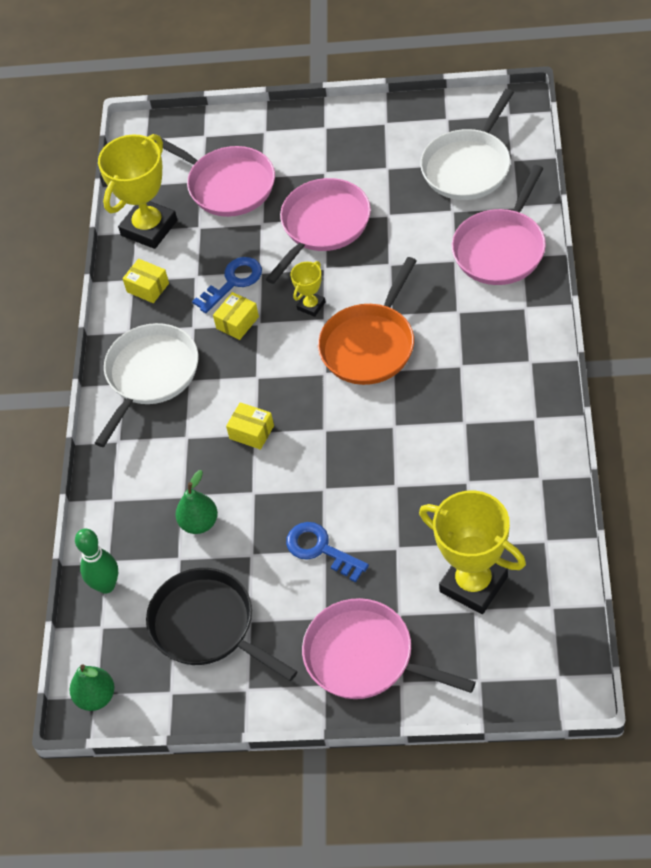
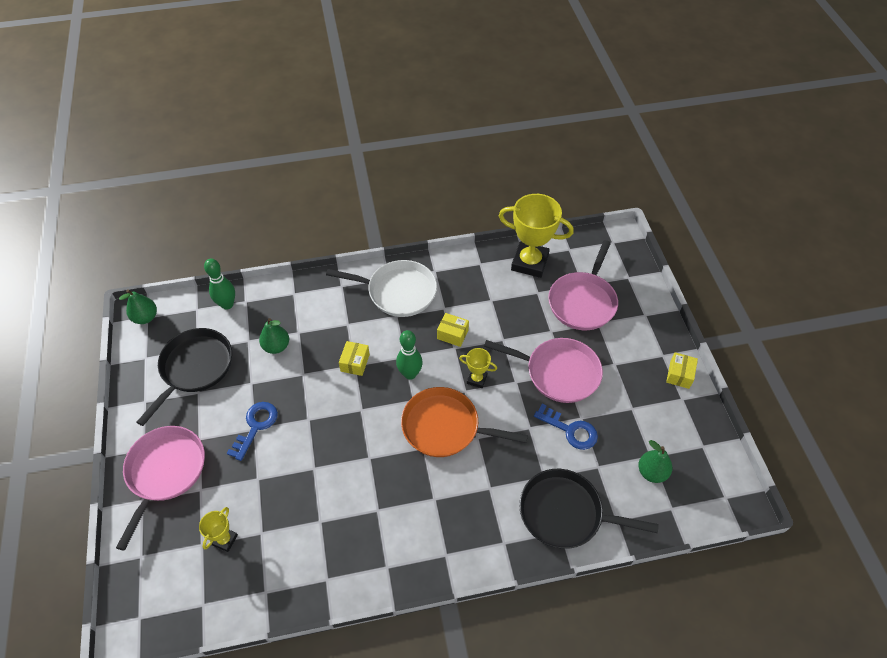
camera: 70 degrees right, 0 degrees up
yellow box [122,259,169,303] -> yellow box moved to [666,352,698,389]
blue key [192,257,262,313] -> blue key moved to [534,404,598,450]
yellow trophy [419,490,526,614] -> yellow trophy [199,507,238,552], size x0.48
white pan [420,89,514,200] -> green pear [638,440,672,483]
pink pan [452,165,546,285] -> black pan [519,469,659,549]
none -> green bowling pin [396,330,423,380]

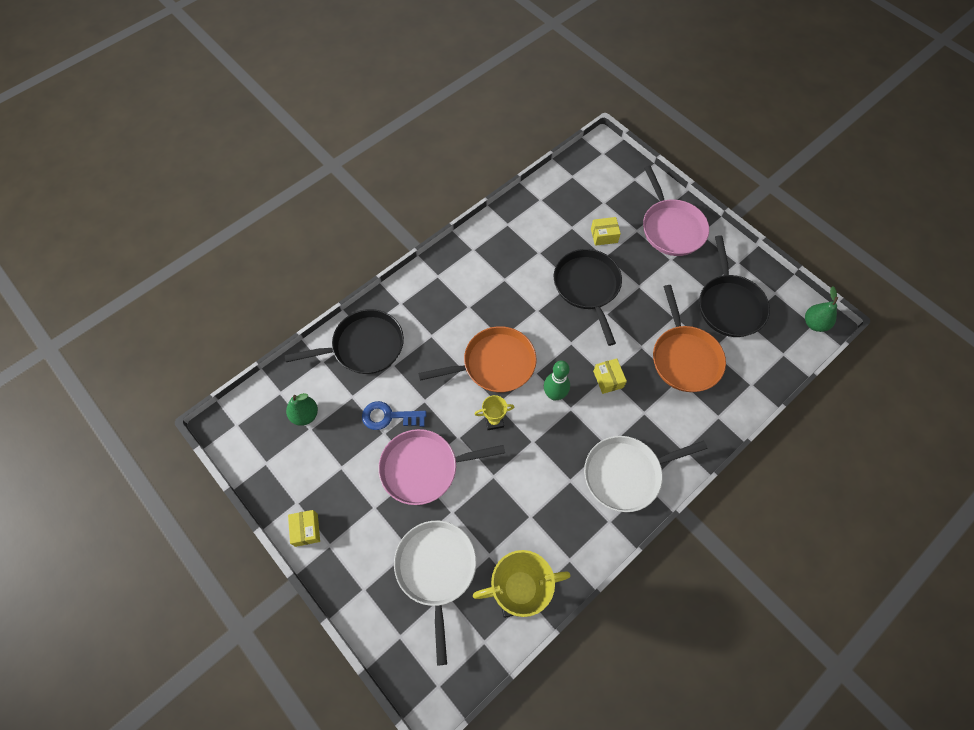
camera: 150 degrees right, 10 degrees up
yellow trophy [199,507,238,552] -> none
green bowling pin [204,258,235,310] -> none
blue key [226,402,278,461] -> none
green pear [259,318,289,354] -> orange pan [653,285,726,392]
yellow box [437,313,469,347] -> yellow box moved to [591,217,621,246]
pink pan [548,240,618,330] -> white pan [394,521,476,666]
none -> black pan [554,249,622,346]

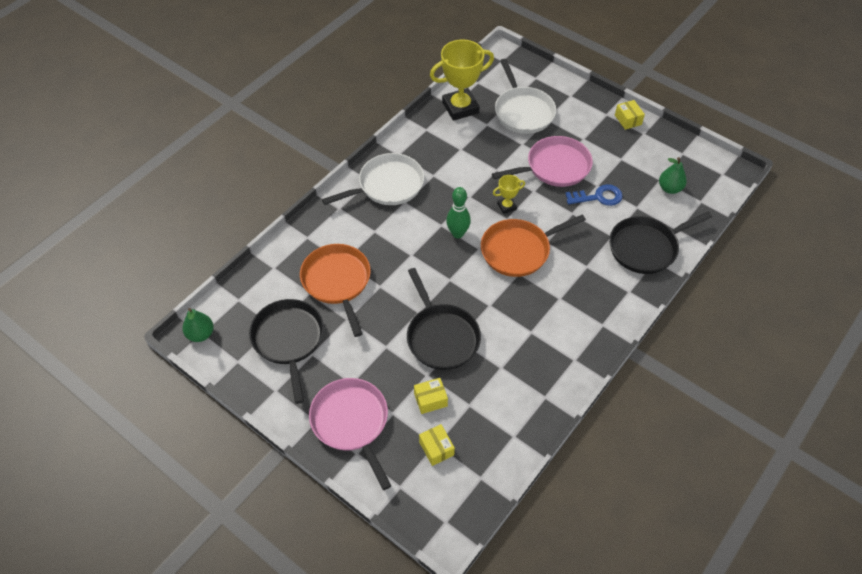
camera: 170 degrees right, 10 degrees down
yellow box [593,358,627,394] -> yellow box moved to [419,424,455,466]

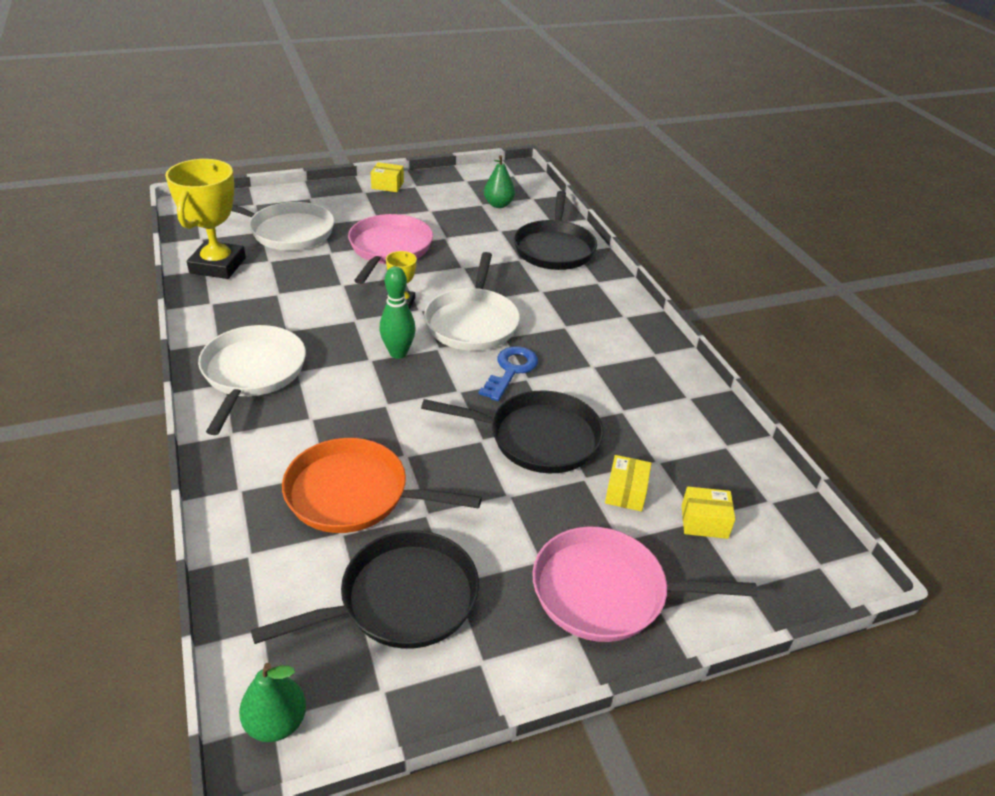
camera: 60 degrees left, 15 degrees down
black pan [249,299,324,404] -> black pan turned 135 degrees clockwise [251,530,479,649]
orange pan [481,215,586,277] -> white pan [424,252,520,351]
blue key [565,184,623,206] -> blue key moved to [479,346,538,401]

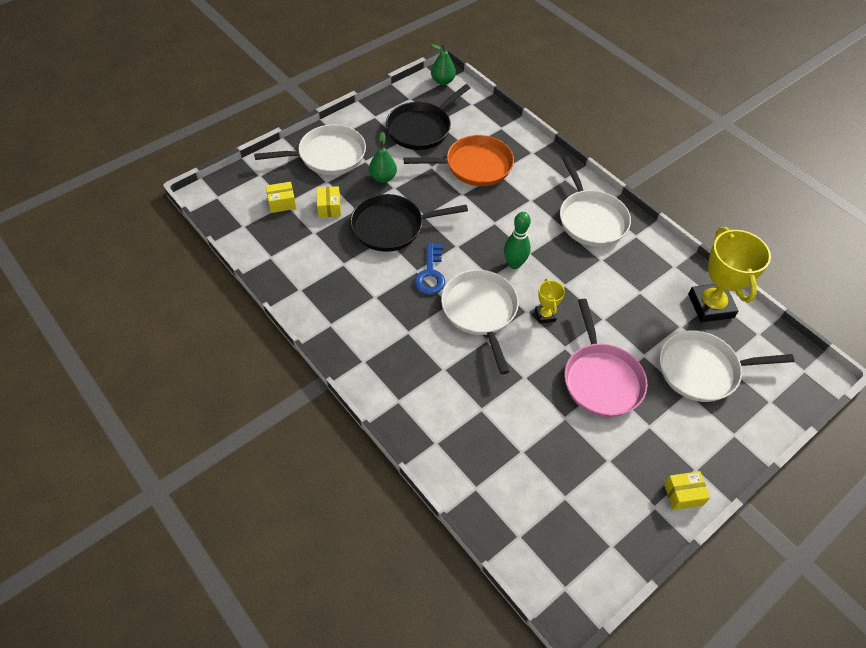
camera: 160 degrees right, 15 degrees up
green pear [484,155,515,208] -> green pear moved to [369,132,397,183]
black pan [514,191,597,270] -> none
pink pan [532,526,758,642] -> white pan [254,124,366,175]

